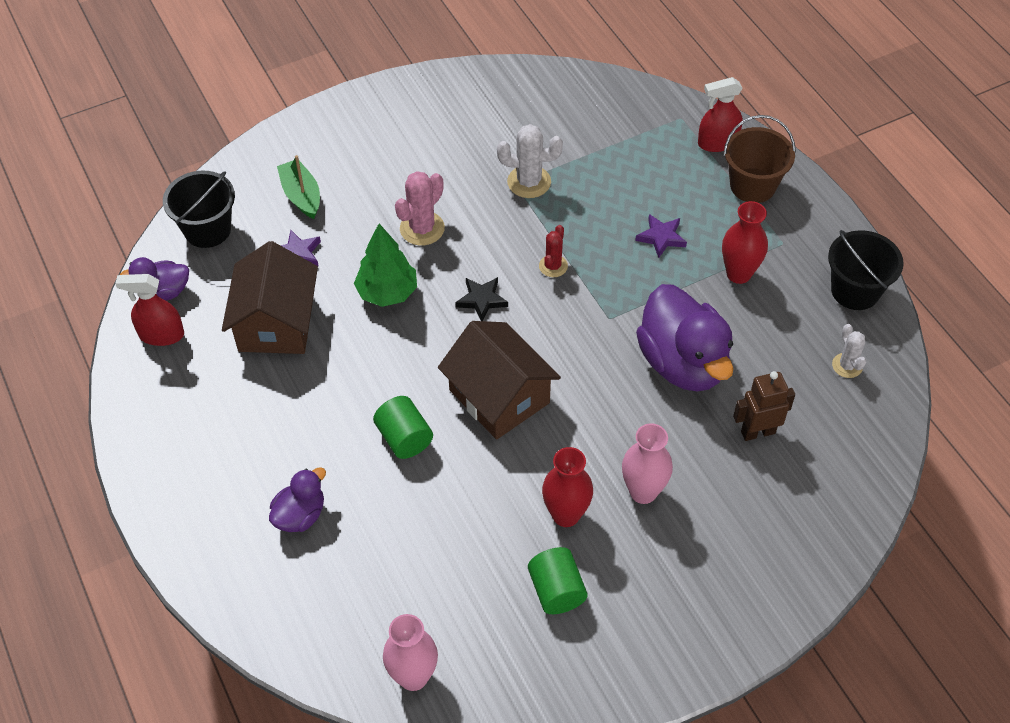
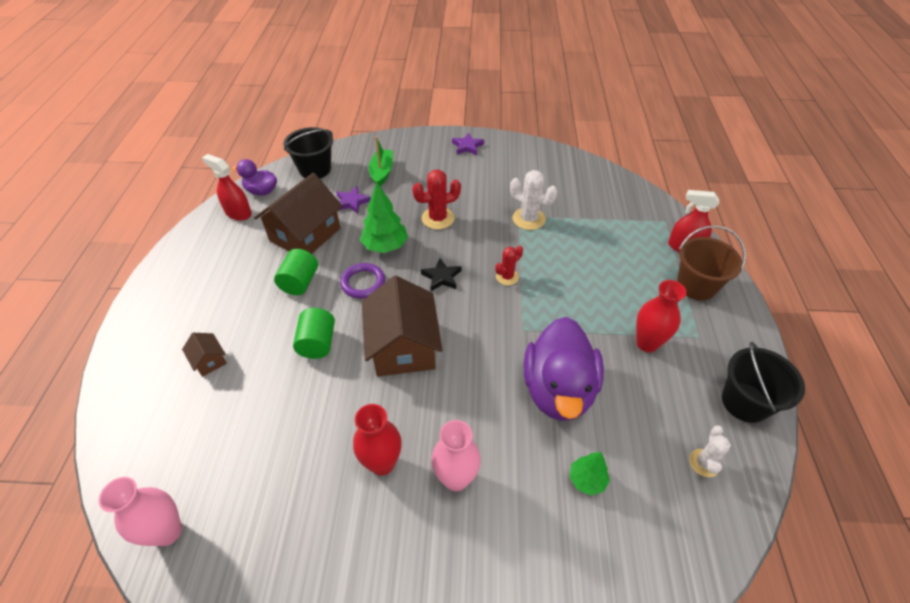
camera: 30 degrees right, 5 degrees down
purple duck [269,467,326,532] -> brown house [182,333,227,377]
pink cactus [395,171,445,246] -> red cactus [412,170,461,229]
green cylinder [528,547,588,614] -> green cylinder moved to [274,249,318,295]
purple star [635,214,687,258] -> purple star moved to [452,133,484,155]
brown robot [733,371,795,441] -> green tree [570,452,610,495]
none -> purple ring [340,263,385,298]

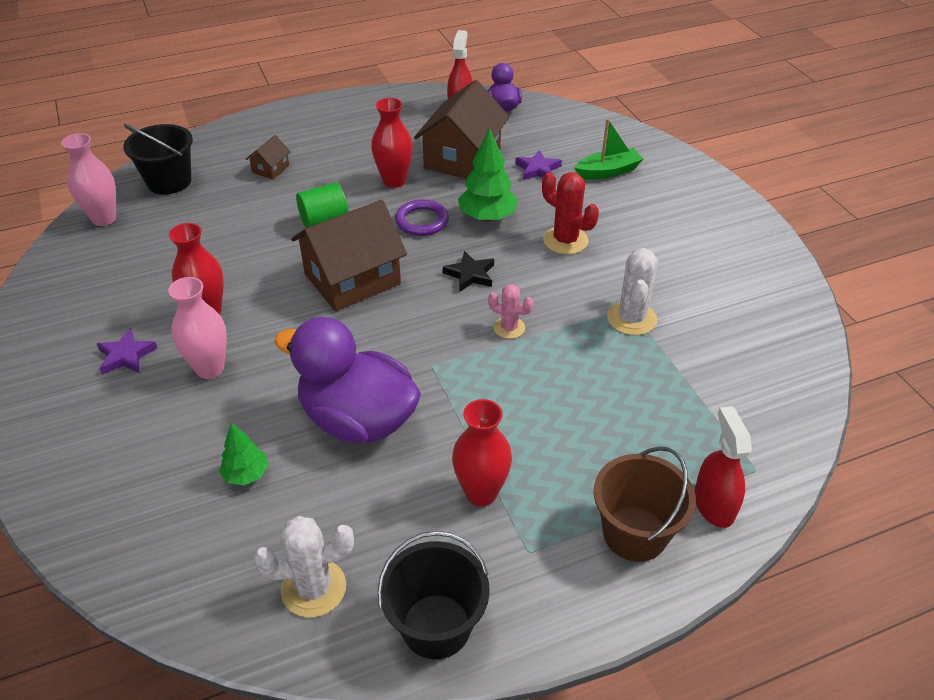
camera: 65 degrees right, 5 degrees down
brown house [254,173,343,254] -> brown house turned 75 degrees counterclockwise [414,80,510,179]
green cylinder [274,249,318,295] -> red vase [371,98,413,188]
black bucket [283,127,333,179] -> black bucket moved to [123,124,193,195]
purple star [452,133,484,155] -> purple star moved to [97,328,157,375]
red cactus [495,246,523,285] -> pink cactus [488,284,534,339]
purple duck [523,317,604,421] -> purple duck turned 45 degrees clockwise [274,317,421,443]
white cactus [689,425,731,477] -> white cactus [254,516,354,618], size x1.58

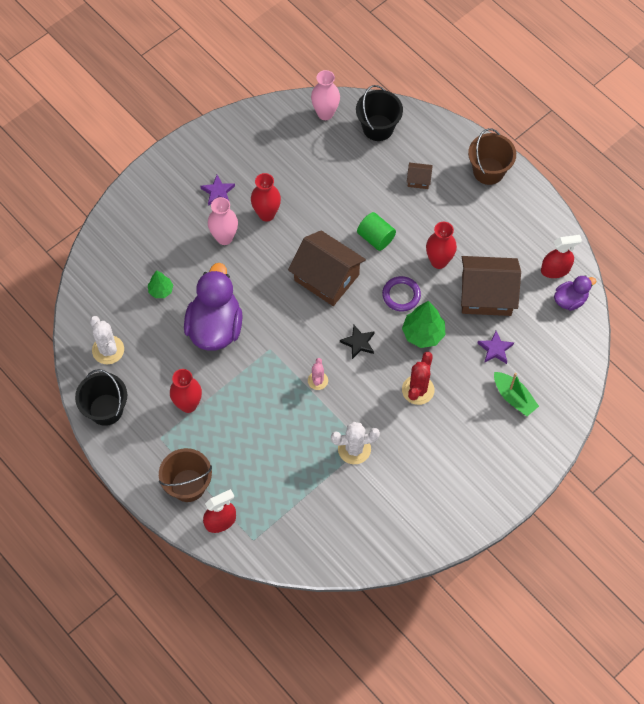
camera: 70 degrees right, 20 degrees up
none -> brown bucket [468,128,516,185]

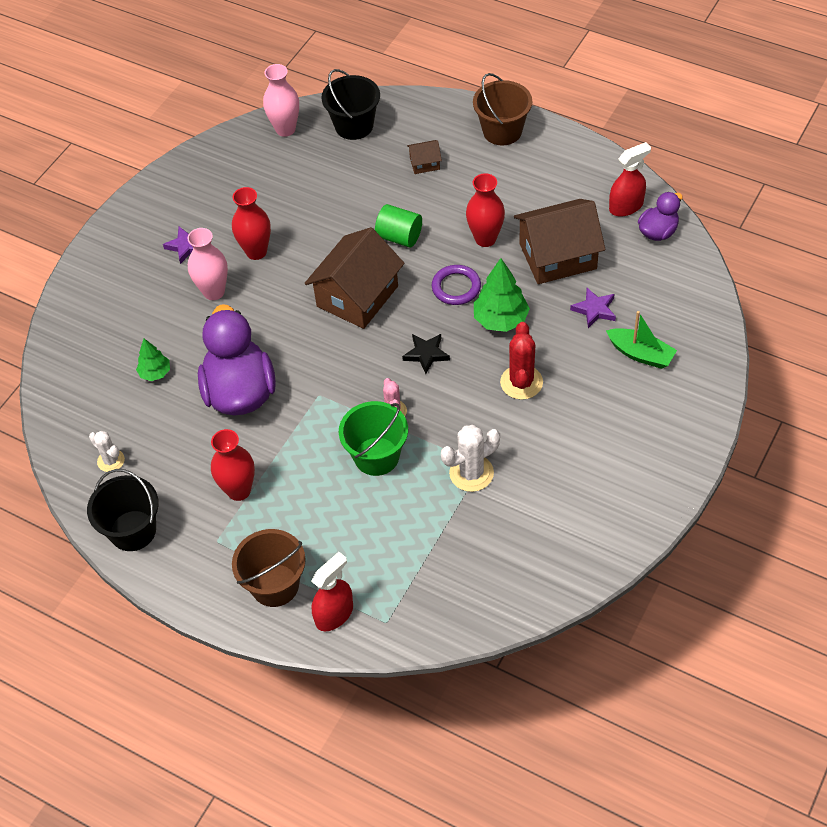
camera: 15 degrees left, 10 degrees down
white cactus [90,316,124,364] -> white cactus [89,431,125,472], size x0.63
brown house [288,231,366,306] -> brown house turned 75 degrees counterclockwise [304,227,404,329]
none -> green bucket [339,401,408,476]

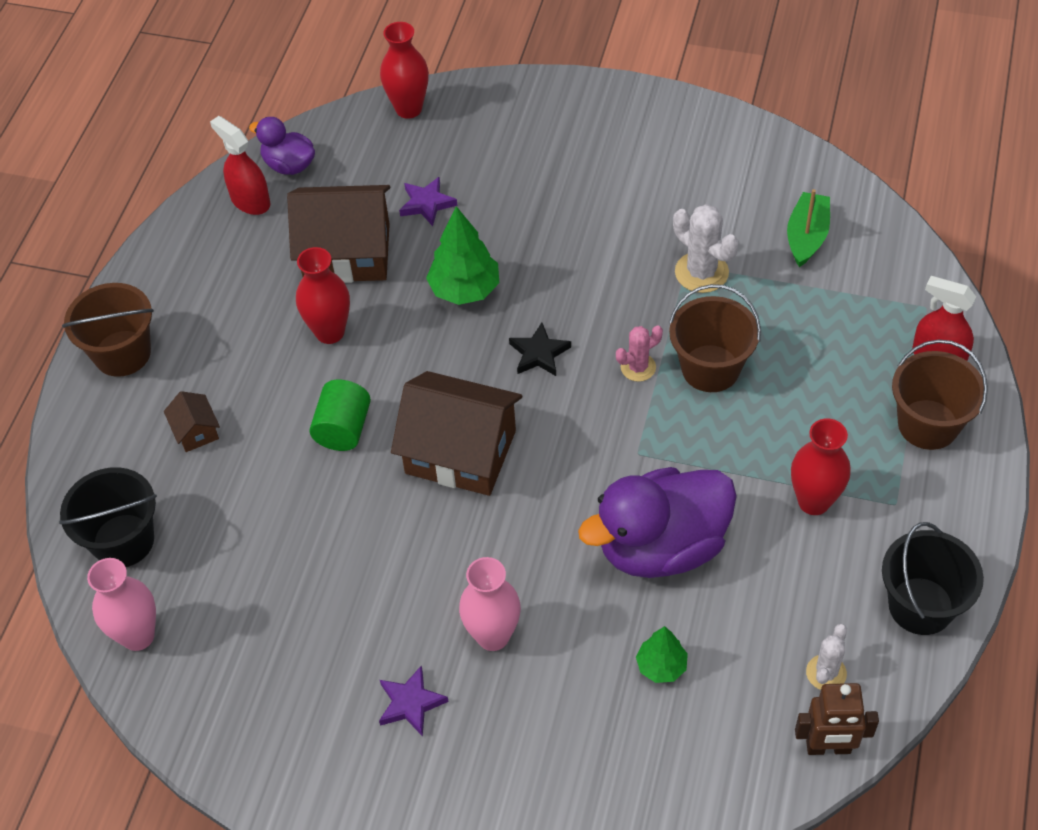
camera: 105 degrees left, 0 degrees up
red vase [232,187,271,260] -> red vase moved to [380,22,429,119]
green bucket [339,401,408,476] -> brown bucket [669,284,761,392]
purple ring [432,265,481,305] -> none
red cactus [500,322,543,400] -> none
brown house [514,199,605,284] -> brown house turned 60 degrees counterclockwise [287,185,390,283]
green boat [606,311,677,369] -> green boat moved to [787,189,830,267]
none -> brown robot [795,683,879,755]

